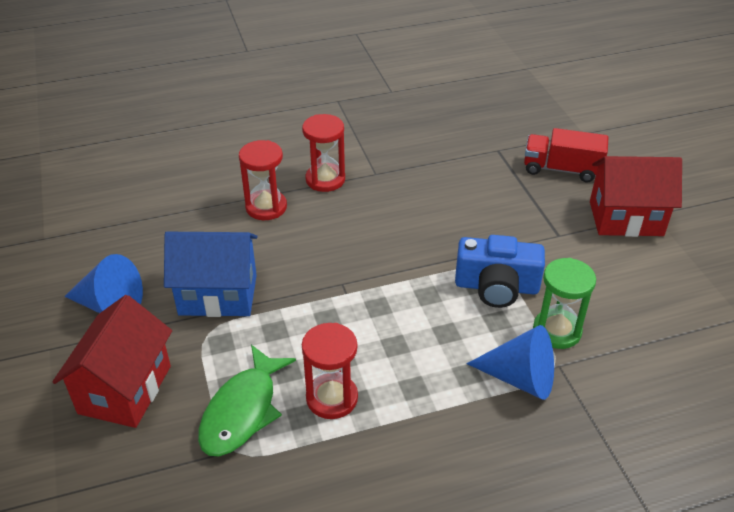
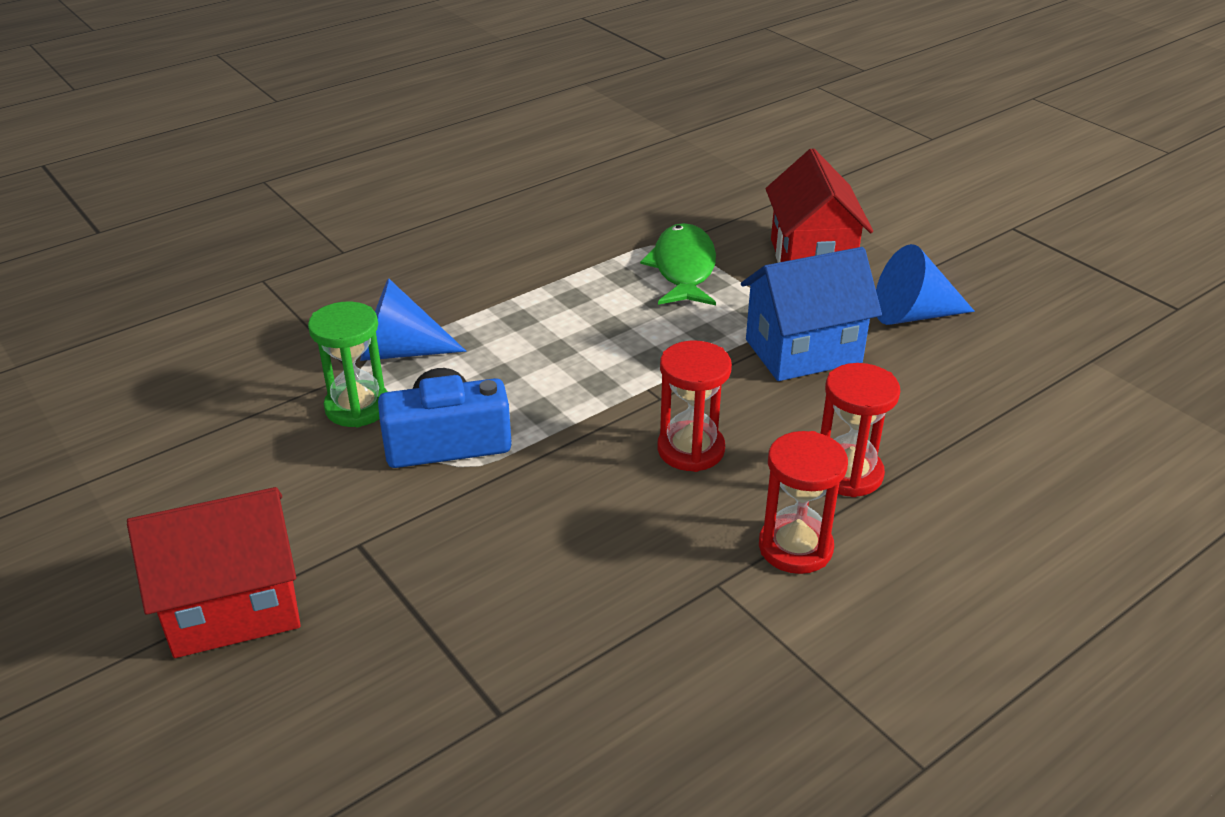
camera: 160 degrees right, 5 degrees down
red hourglass [302,323,358,419] -> red hourglass moved to [658,341,732,472]
red truck [524,128,608,182] -> none

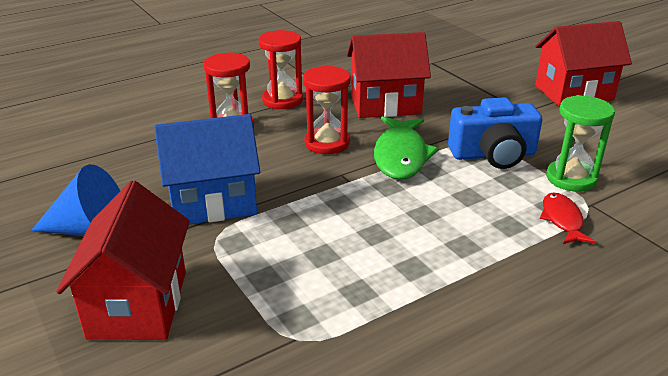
camera: 175 degrees left, 5 degrees down
blue cone [360,278,466,361] -> red fish [540,192,596,244]
green fish [640,223,716,305] -> green fish moved to [374,116,439,180]
none -> red house [347,32,431,118]

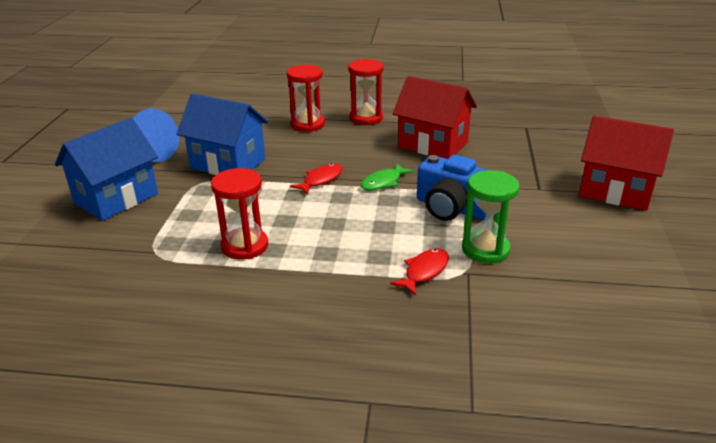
camera: 40 degrees right, 0 degrees up
red house [56,181,190,340] -> blue house [55,118,158,221]
red hourglass [303,65,351,154] -> red hourglass moved to [211,168,268,260]
green fish [374,116,439,180] -> green fish [361,163,414,190], size x0.59
none -> red fish [290,163,342,195]

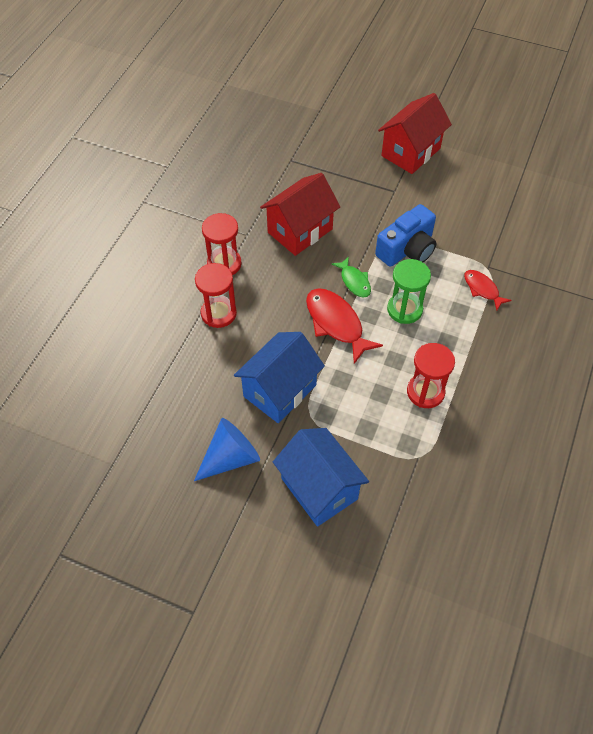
camera: 75 degrees left, 25 degrees up
red fish [290,163,342,195] -> red fish [306,288,383,364], size x1.71
green hourglass [462,170,519,263] -> green hourglass moved to [387,259,431,324]

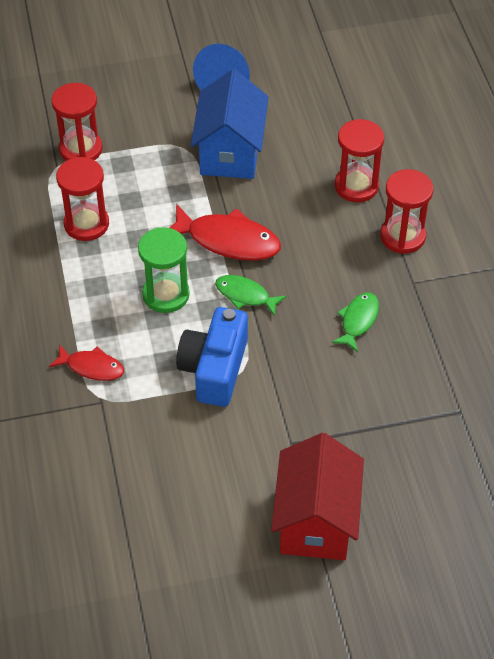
camera: 145 degrees right, 5 degrees down
red house [260,173,340,256] -> green fish [332,292,379,352]
blue house [273,428,369,527] -> none
none -> red hourglass [52,83,102,161]

